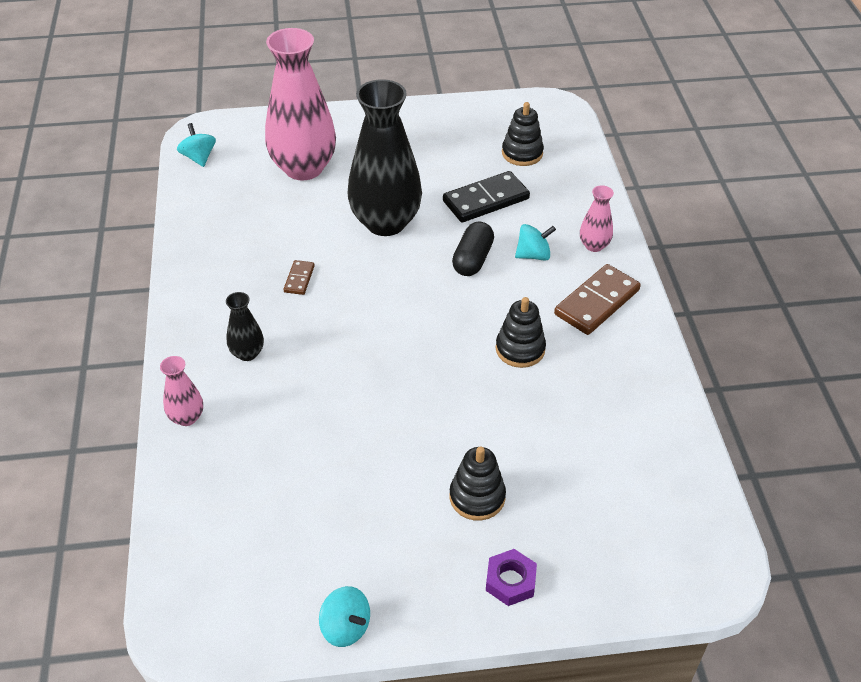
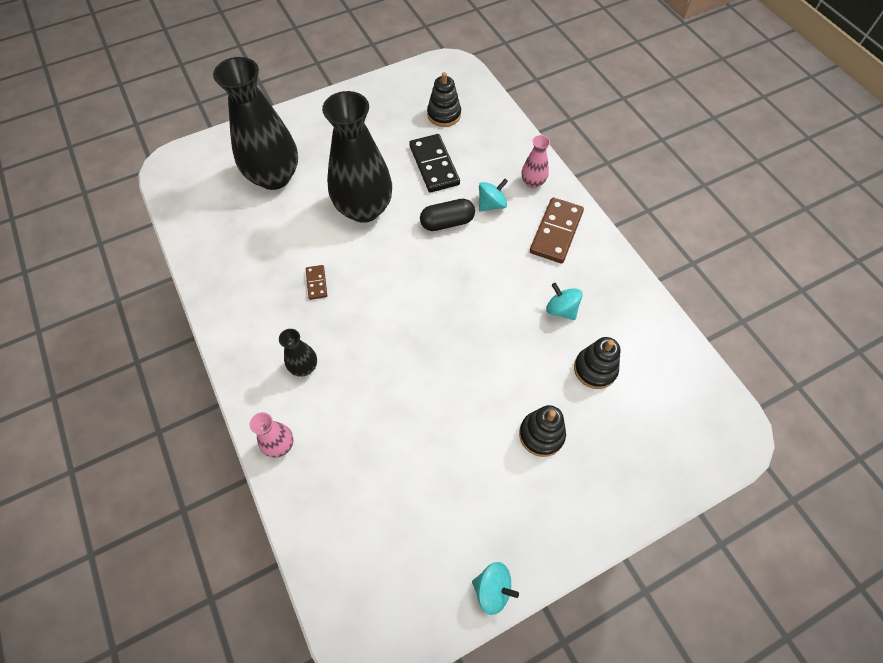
camera: 20 degrees left, 15 degrees up
turquoise spinning top [177,123,216,167] -> turquoise spinning top moved to [546,283,583,320]
pink vase [265,28,336,180] -> black vase [213,57,298,190]
black domino [443,171,530,222] -> black domino turned 60 degrees counterclockwise [409,134,460,192]
black capsule [452,221,494,276] -> black capsule turned 75 degrees clockwise [420,199,475,231]
purple nut [486,549,537,606] -> none
black stacking toy [496,297,546,368] -> black stacking toy moved to [574,337,620,389]

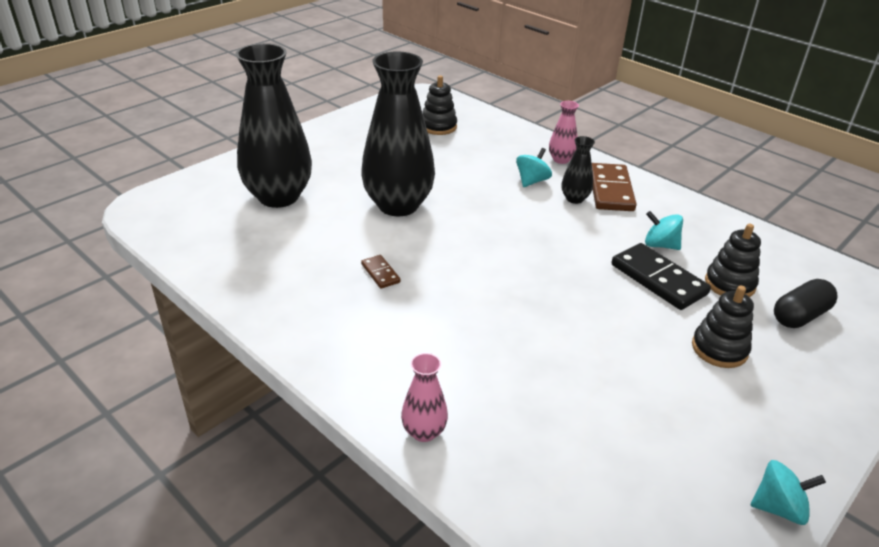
camera: 20 degrees left, 25 degrees down
black vase [279,329,317,377] -> black vase moved to [562,136,595,204]
black domino [409,134,460,192] -> black domino moved to [612,243,711,310]
black capsule [420,199,475,231] -> black capsule moved to [774,279,838,328]

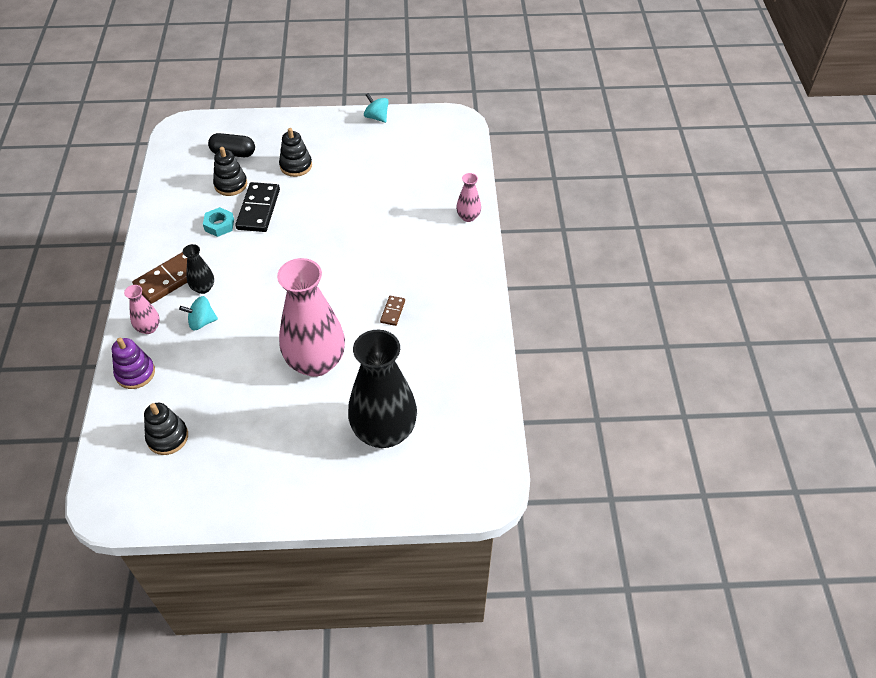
camera: 135 degrees left, 15 degrees up
black vase [361,52,435,216] -> pink vase [277,258,345,377]
turquoise spinning top [645,211,683,250] -> turquoise nut [203,207,234,237]
none -> purple stacking toy [112,338,155,389]

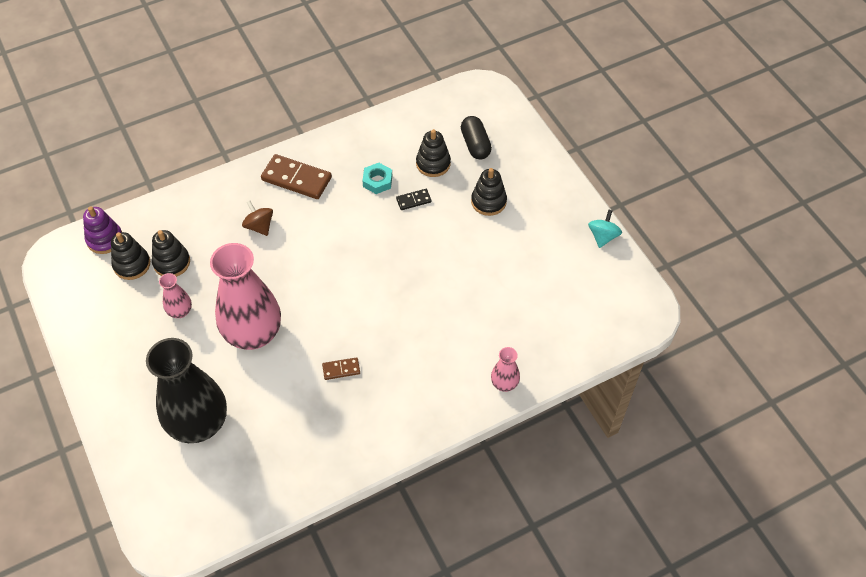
camera: 65 degrees right, 5 degrees up
purple stacking toy [112,338,155,389] -> purple stacking toy moved to [83,206,122,254]
pink vase [124,285,160,334] -> pink vase moved to [159,273,192,318]
turquoise spinning top [179,296,218,331] -> brown spinning top [242,201,273,236]
black vase [183,244,214,294] -> none
black domino [235,182,280,232] -> black domino [396,189,432,210], size x0.50
none -> black stacking toy [152,230,190,277]

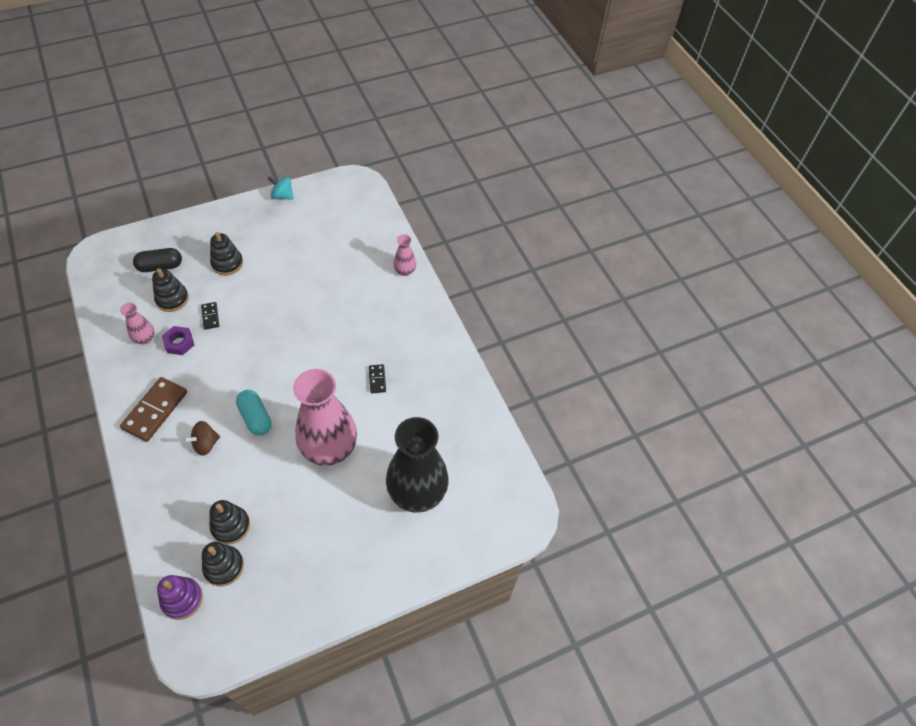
camera: 90 degrees left, 0 degrees up
pink vase [159,273,192,318] -> pink vase moved to [120,303,154,344]
brown domino [322,357,360,380] -> black domino [369,364,386,393]
turquoise nut [362,163,392,194] -> purple nut [162,326,194,355]
none -> turquoise capsule [236,390,271,436]

